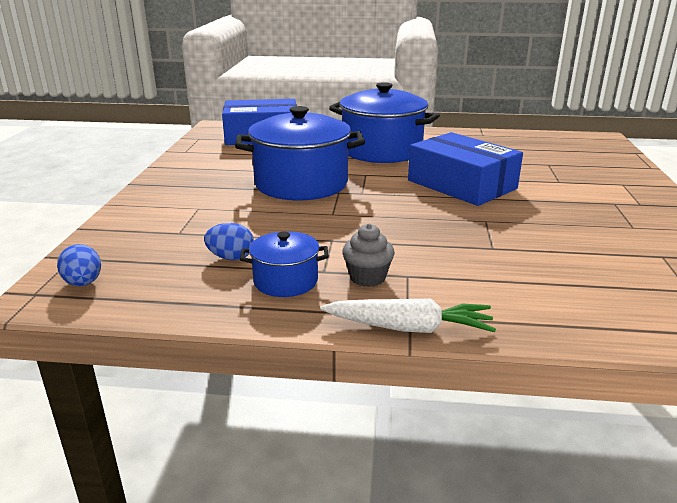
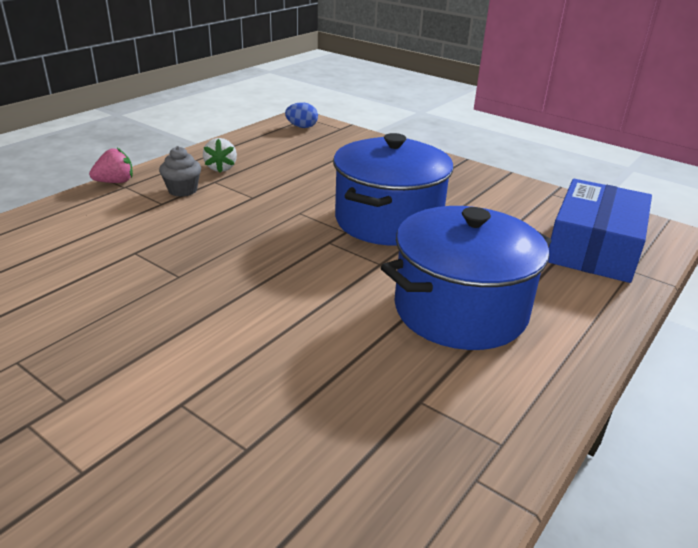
camera: 120 degrees right, 5 degrees up
blue egg [204,223,254,260] -> none
blue pot [240,231,329,297] -> white strawberry [203,138,237,173]
white carrot [321,298,496,333] -> pink strawberry [89,148,133,183]
blue box [408,132,523,206] -> none

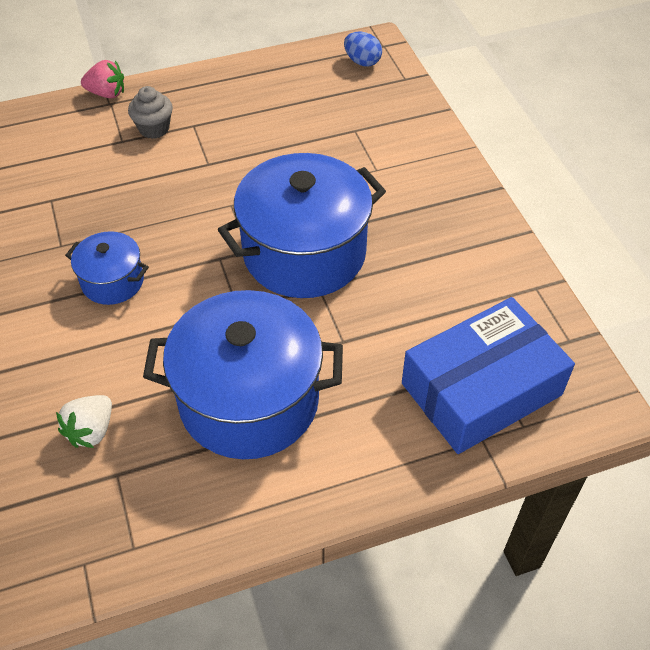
camera: 35 degrees right, 20 degrees up
white strawberry [203,138,237,173] -> white strawberry moved to [56,395,112,448]
none -> blue pot [65,231,149,305]

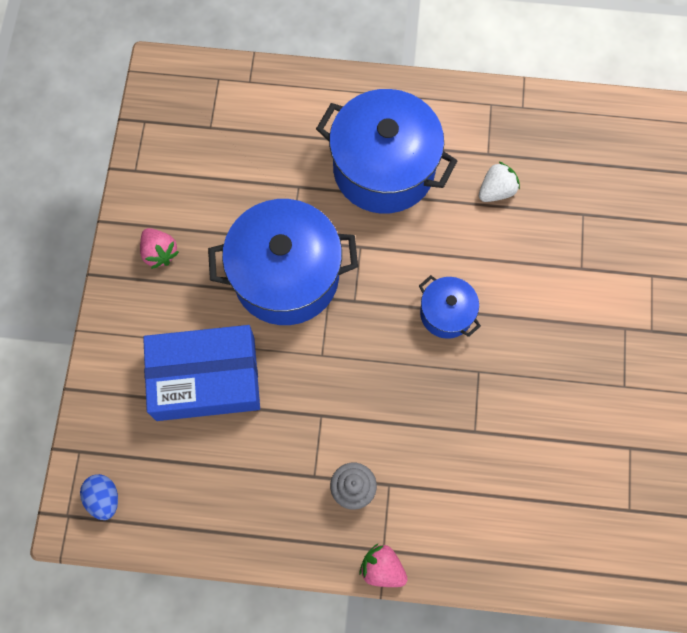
camera: 155 degrees left, 20 degrees up
blue box [402,297,575,454] -> blue box moved to [143,325,260,421]
none -> pink strawberry [140,228,179,269]

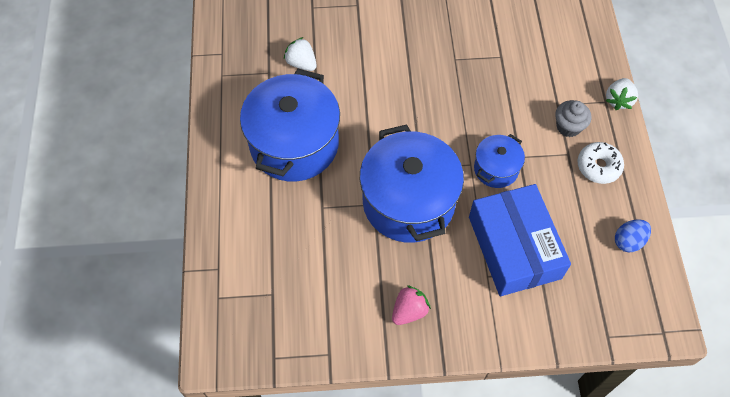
camera: 100 degrees left, 10 degrees down
blue egg [80,474,118,520] -> blue egg moved to [615,219,651,253]
pink strawberry [359,544,408,587] -> white strawberry [605,78,638,110]
blue pot [419,275,481,339] -> blue pot moved to [474,134,525,188]
none -> white donut [577,142,624,184]

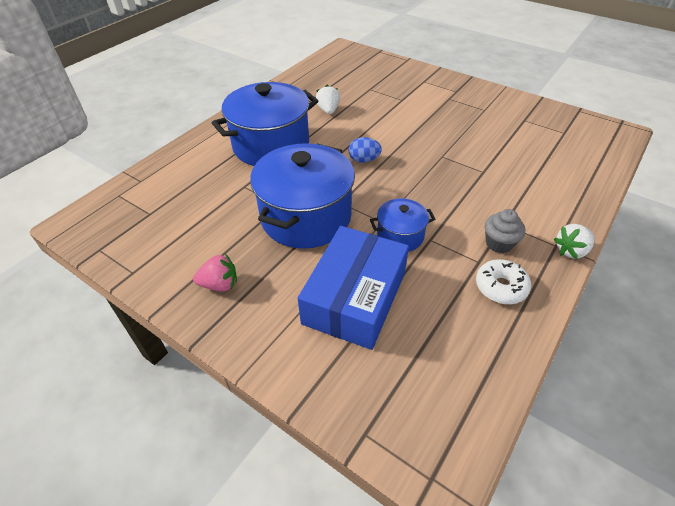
camera: 40 degrees right, 15 degrees down
blue egg [615,219,651,253] -> blue egg moved to [349,137,382,163]

